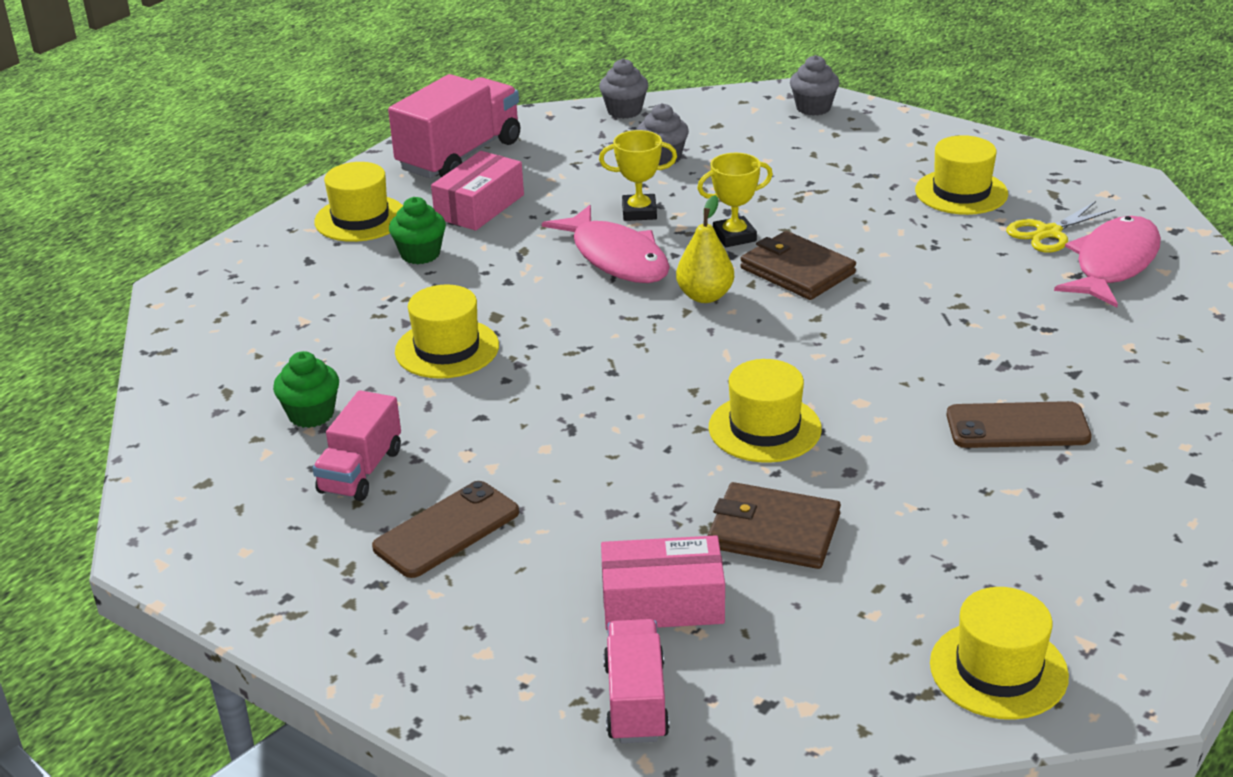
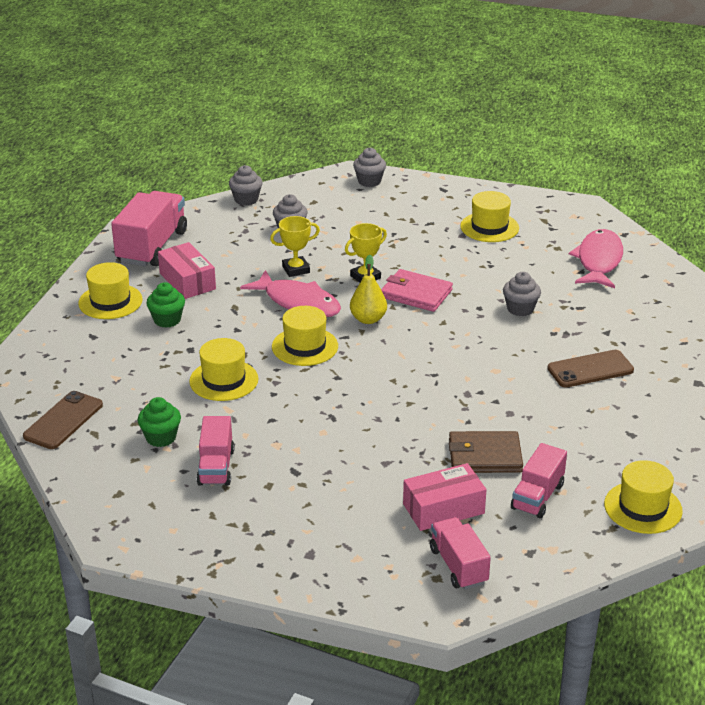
camera: 20 degrees left, 0 degrees up
brown phone [372,481,519,578] -> brown phone moved to [23,391,103,449]
pink box [431,151,524,231] -> pink box turned 45 degrees counterclockwise [158,242,216,299]
yellow hat [709,359,822,463] -> yellow hat moved to [272,306,338,366]
brown wallet [740,231,856,300] -> pink wallet [381,269,453,312]
yellow scissors [1006,201,1116,253] -> none
none -> grey cupcake [503,272,541,316]
none -> pink truck [511,443,567,518]

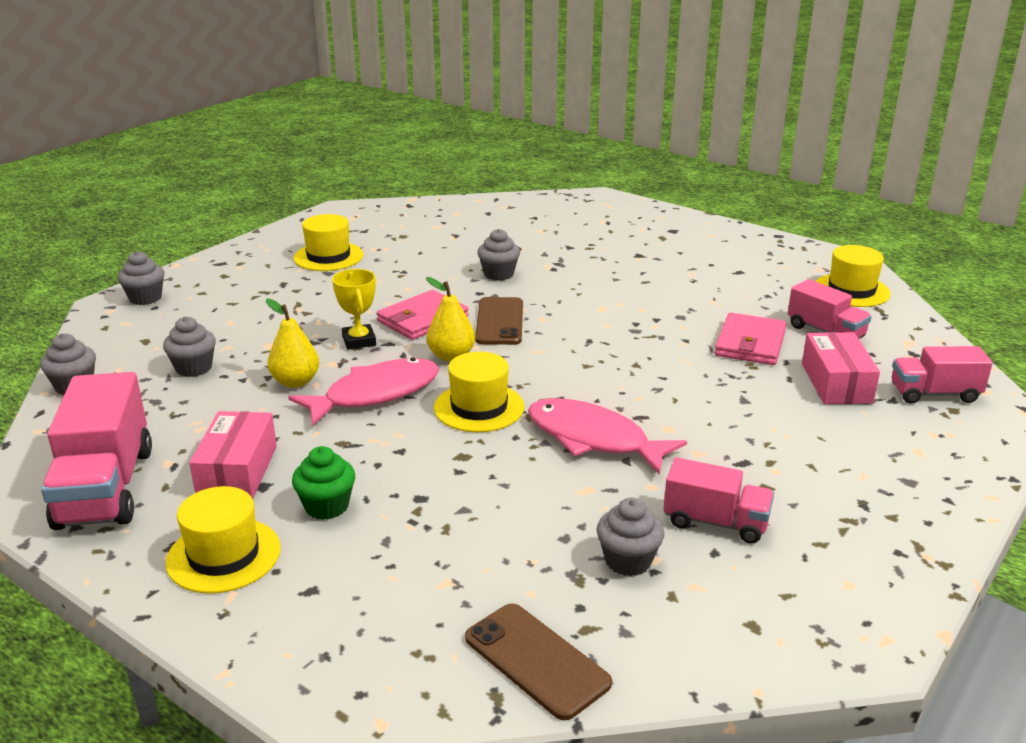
camera: 70 degrees left, 5 degrees down
pink truck [111,191,187,267] -> pink truck turned 135 degrees counterclockwise [41,372,152,530]
green cupcake [138,397,181,447] -> grey cupcake [597,498,664,576]
pink box [158,242,216,299] -> pink box turned 75 degrees counterclockwise [189,411,277,499]
yellow hat [189,338,258,401] -> none
yellow trophy [270,216,320,277] -> yellow pear [266,299,319,388]
brown wallet [449,431,523,473] -> pink wallet [715,312,787,365]
brown phone [547,350,634,388] -> brown phone moved to [475,297,523,345]
pink fish [569,229,623,288] -> pink fish moved to [528,398,687,474]

